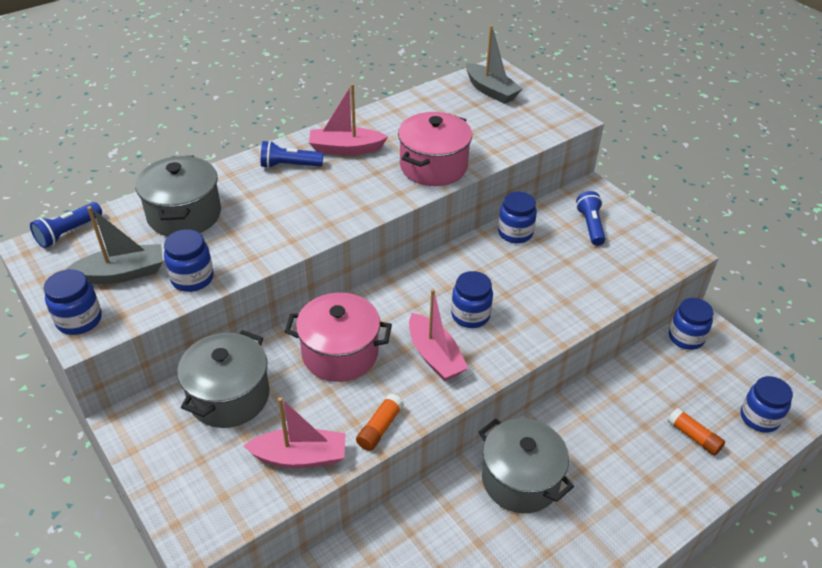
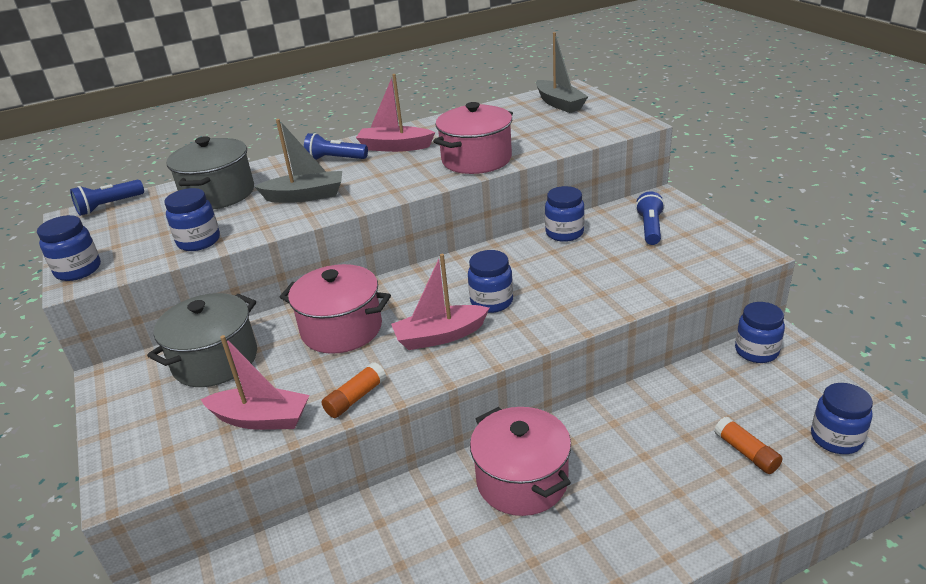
camera: 15 degrees right, 10 degrees down
grey boat [65,206,163,284] -> grey boat moved to [254,119,342,203]
pink boat [409,289,468,381] -> pink boat turned 90 degrees clockwise [391,254,490,350]
grey pot [479,419,574,513] -> pink pot [470,407,571,516]

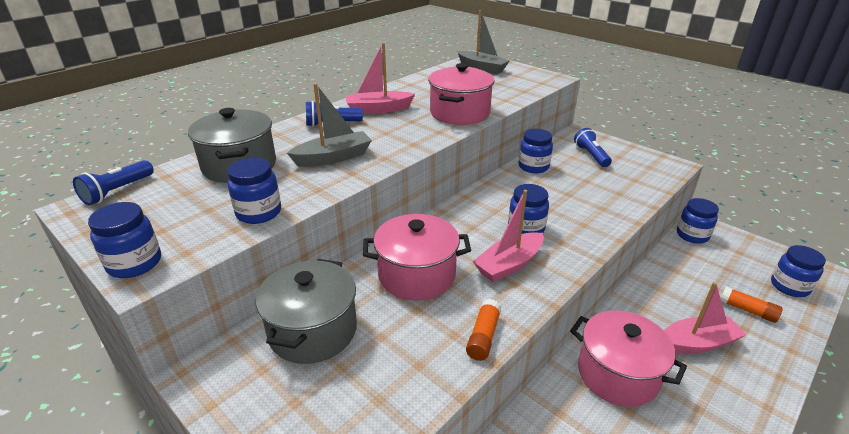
camera: 25 degrees left, 0 degrees up
pink boat [200,335,310,430] -> pink boat moved to [664,282,746,354]

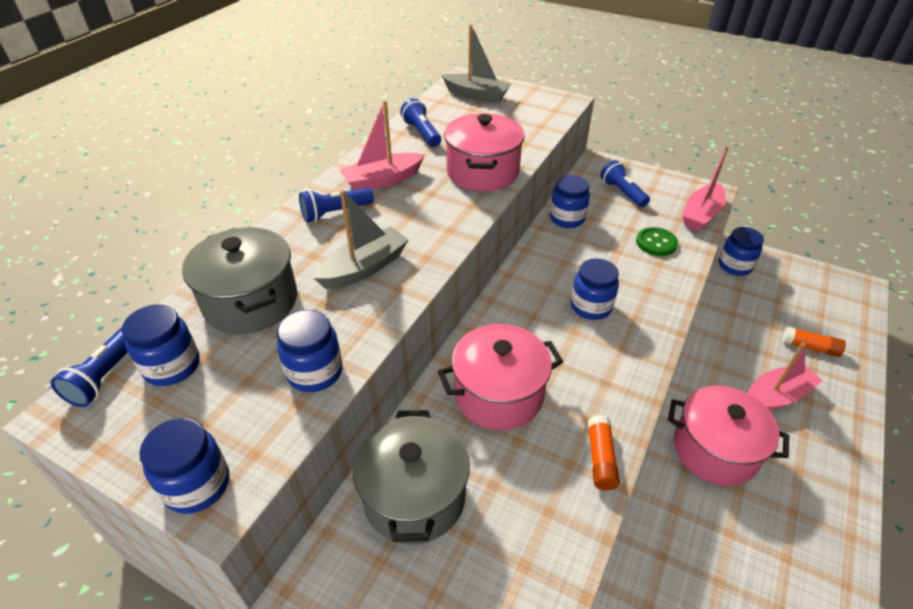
camera: 15 degrees left, 10 degrees up
pink boat [473,190,544,282] -> pink boat moved to [682,146,729,231]
blue jar [771,245,826,297] -> blue jar moved to [122,304,200,386]
none -> blue flashlight [400,98,441,147]
none -> green button [636,227,678,256]

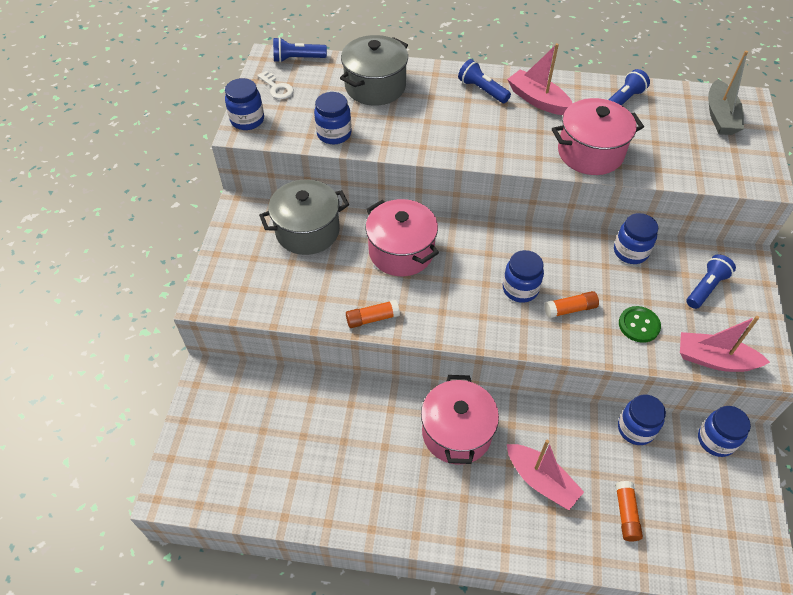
camera: 70 degrees right, 10 degrees up
blue jar [122,304,200,386] -> blue jar moved to [618,395,666,445]
grey boat [313,189,409,289] -> none
none -> white key [257,71,294,99]
none -> orange glue stick [544,291,599,318]

